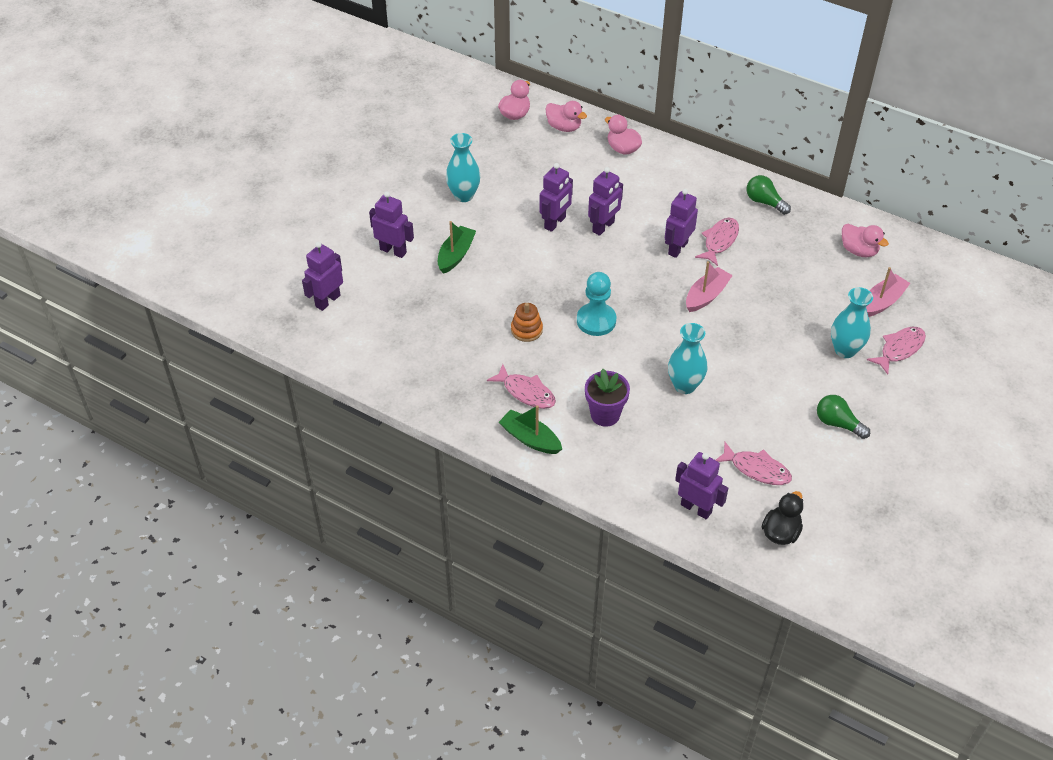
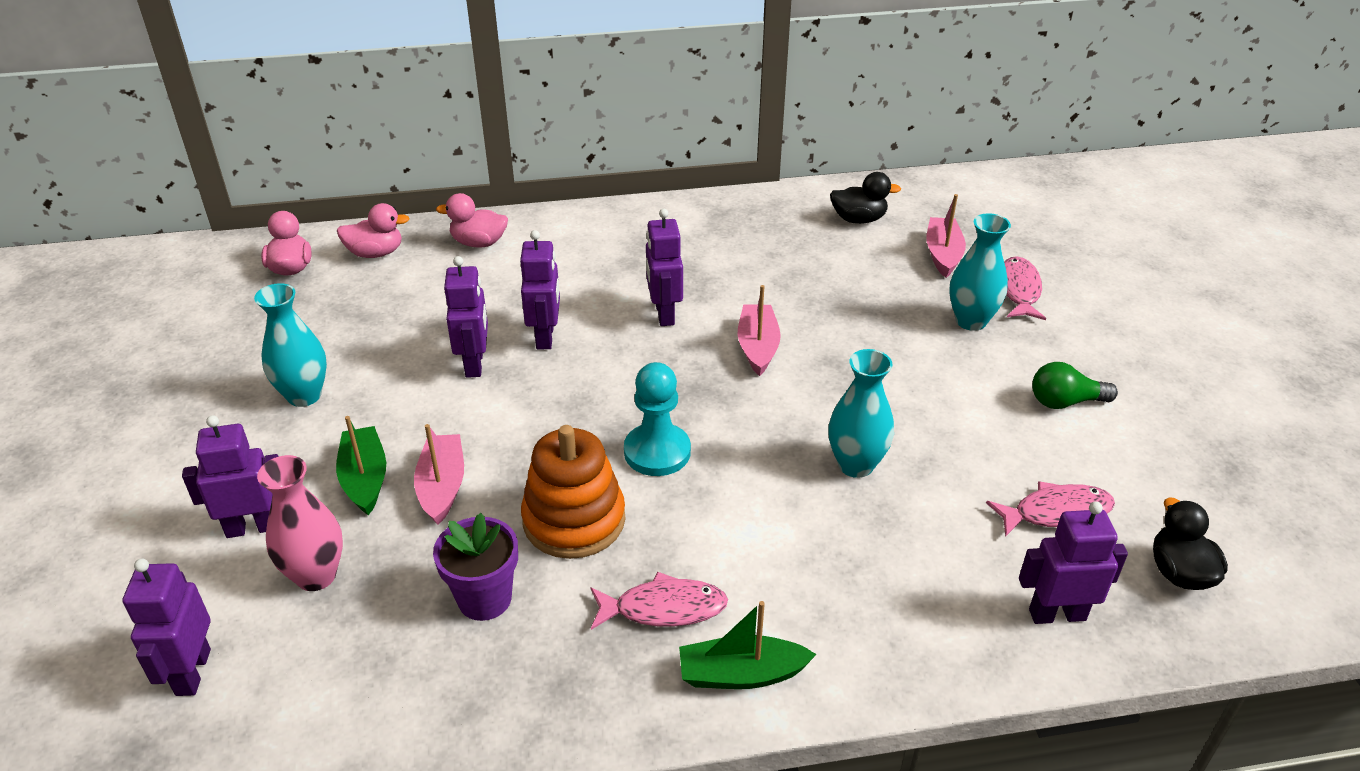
camera: 40 degrees left, 10 degrees down
orange stacking toy [511,303,543,342] -> orange stacking toy [521,425,625,559], size x1.80
purple flower pot [585,369,630,427] -> purple flower pot moved to [433,513,518,621]
pink fish [695,218,739,266] -> none
green light bulb [747,175,791,215] -> none
pink duck [842,224,889,257] -> black duck [830,172,901,224]
none -> pink vase [257,455,343,591]
none -> pink boat [414,424,464,525]

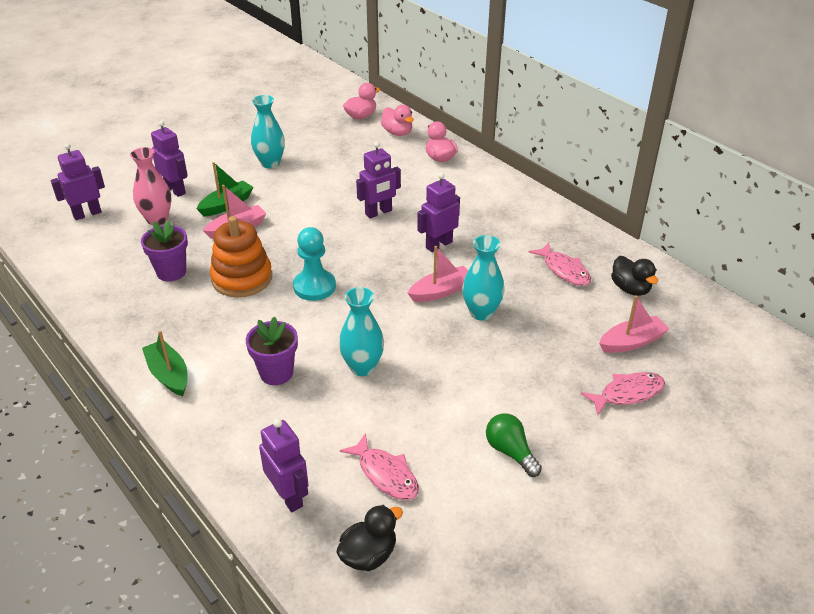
camera: 60 degrees right, 0 degrees up
purple robot [444,256,488,378] -> none
pink fish [590,572,728,630] -> pink fish moved to [528,242,591,286]
turquoise vase [949,213,1011,331] -> turquoise vase moved to [462,235,505,321]
none -> purple flower pot [246,317,298,385]

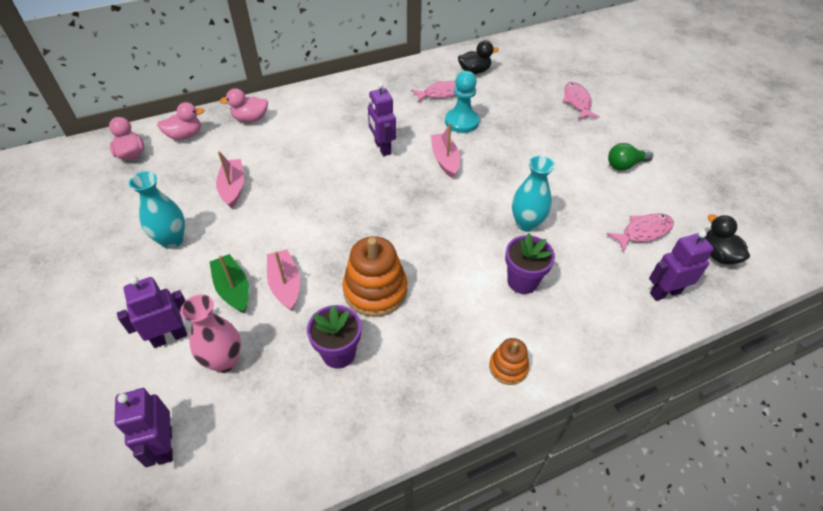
camera: 75 degrees left, 10 degrees up
green boat [142,330,188,396] -> orange stacking toy [489,338,529,385]
turquoise pawn [293,227,336,301] -> turquoise pawn moved to [445,71,479,133]
purple robot [356,142,401,218] -> none
turquoise vase [462,235,505,321] -> none
pink boat [599,295,670,353] -> pink boat moved to [216,151,244,208]

